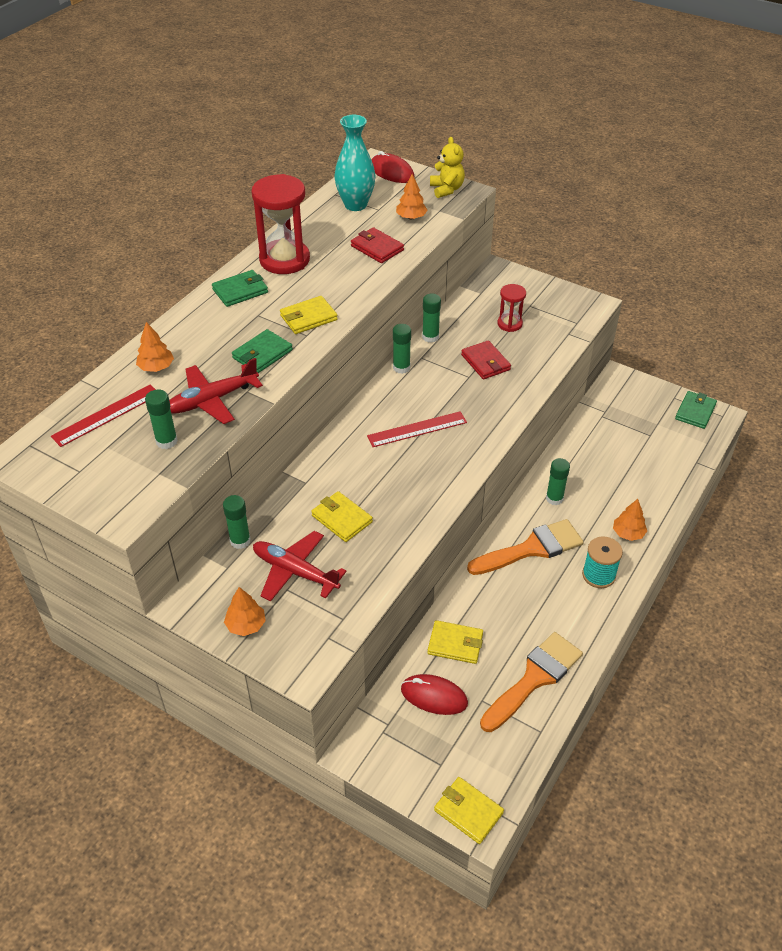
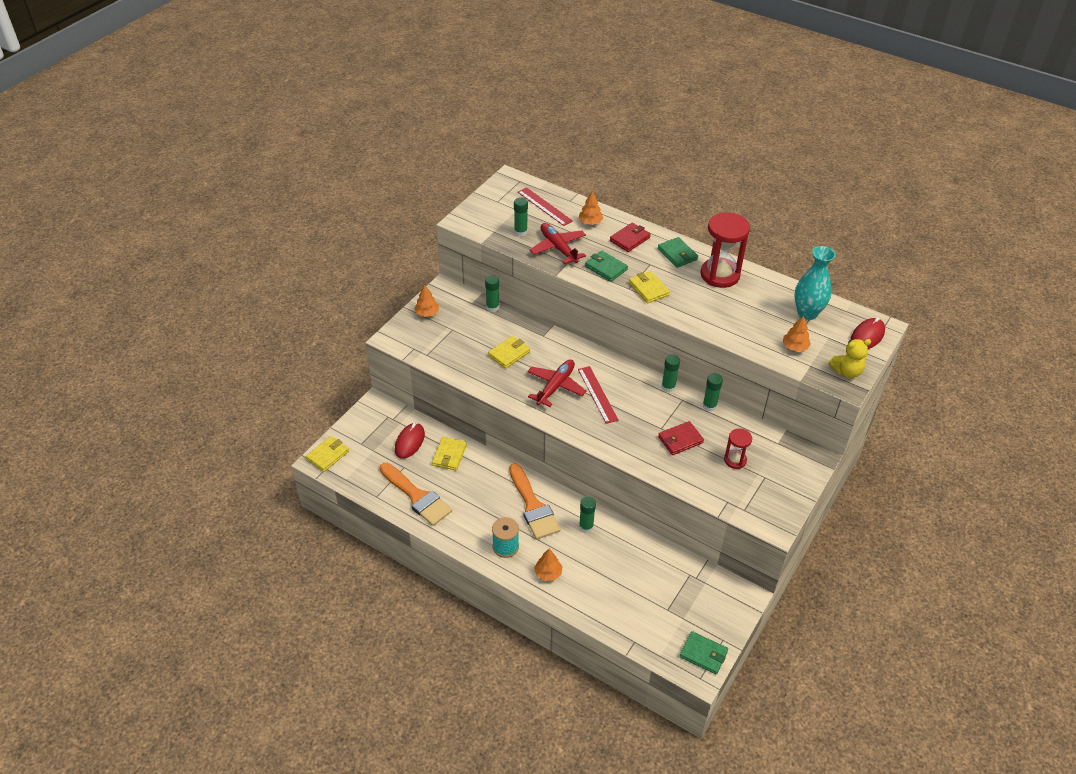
camera: 90 degrees right, 0 degrees up
red plane [253,531,346,601] -> red plane moved to [527,360,586,407]
red wallet [351,227,404,263] -> red wallet moved to [610,223,651,252]

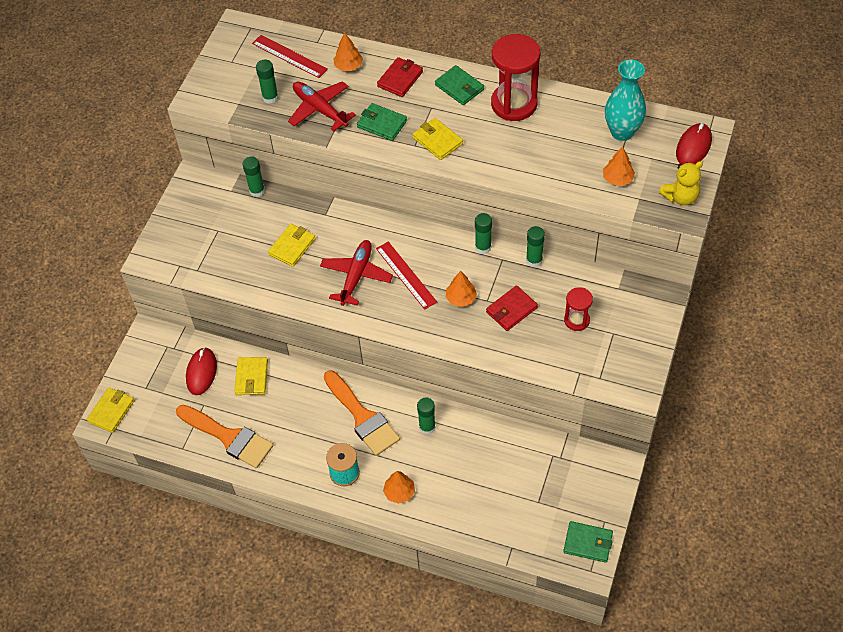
camera: 10 degrees left, 10 degrees up
orange tree [414,285,439,317] -> orange tree moved to [446,271,477,307]

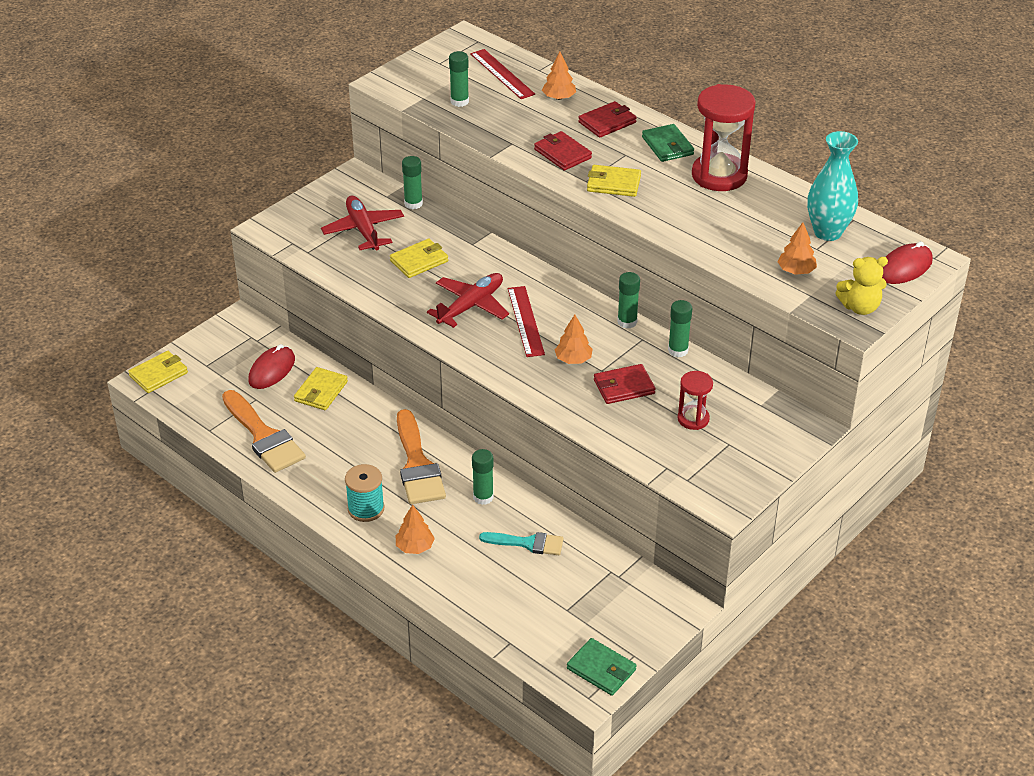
camera: 20 degrees right, 15 degrees down
red plane [288,81,356,131] -> red plane moved to [321,195,404,250]
green wallet [357,103,407,141] -> red wallet [534,131,592,171]
yellow wallet [413,118,463,160] -> yellow wallet turned 60 degrees counterclockwise [587,165,641,197]
none -> turquoise brush [479,532,563,555]

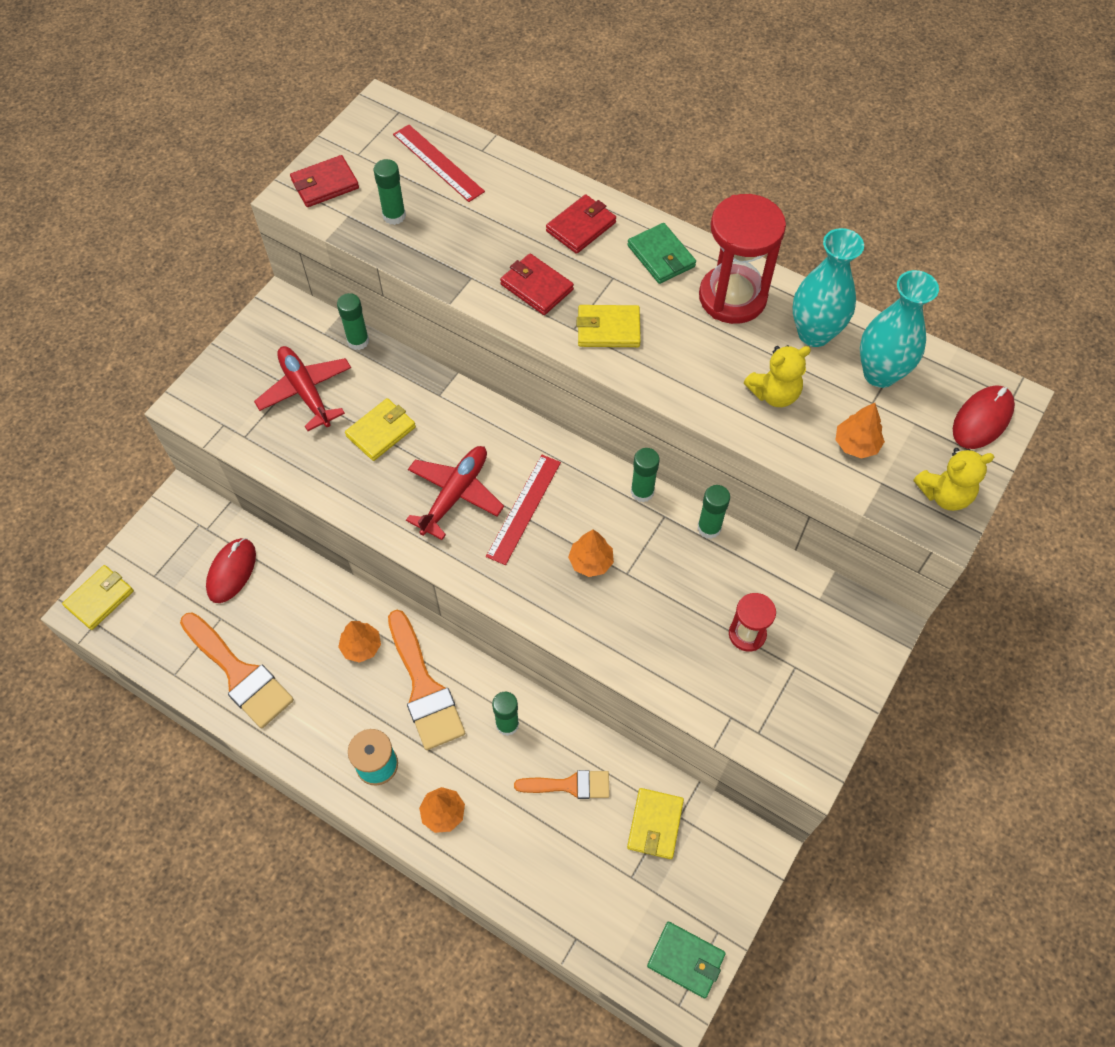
camera: 10 degrees left, 20 degrees up
yellow wallet [294,367,348,410] -> yellow wallet moved to [627,788,684,859]
turquoise brush [479,532,563,555] -> orange brush [514,770,610,799]
red ruler [508,286,545,357] -> red ruler turned 45 degrees clockwise [486,455,561,565]
orange tree [542,52,576,100] -> orange tree moved to [338,621,381,663]
red wallet [594,364,656,404] -> red wallet moved to [290,155,359,207]
none -> yellow teddy bear [744,345,811,407]
none -> turquoise vase [793,228,864,347]

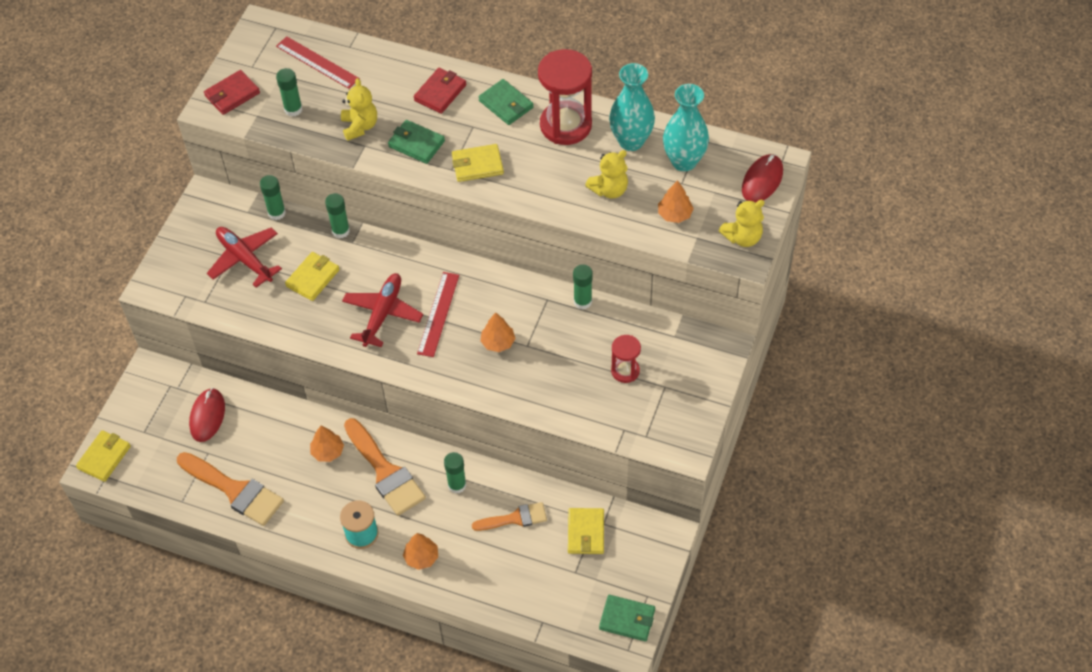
camera: 10 degrees left, 5 degrees down
red wallet [500,253,574,315] -> green wallet [388,120,445,164]
green glue stick [631,448,660,503] -> green glue stick moved to [325,193,350,238]
none -> yellow teddy bear [341,78,377,141]

